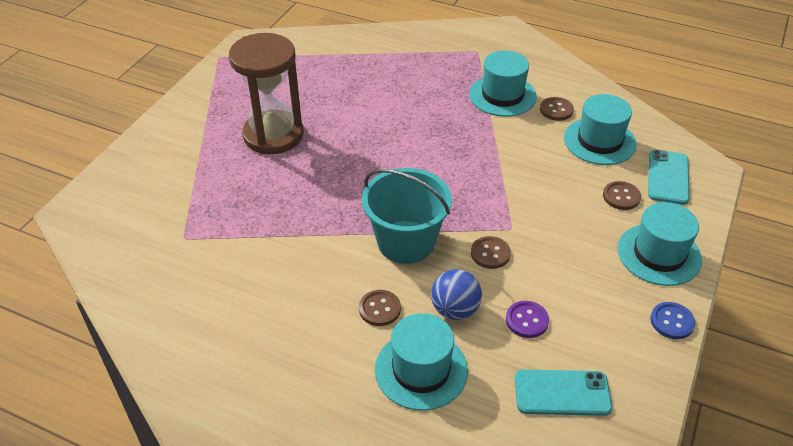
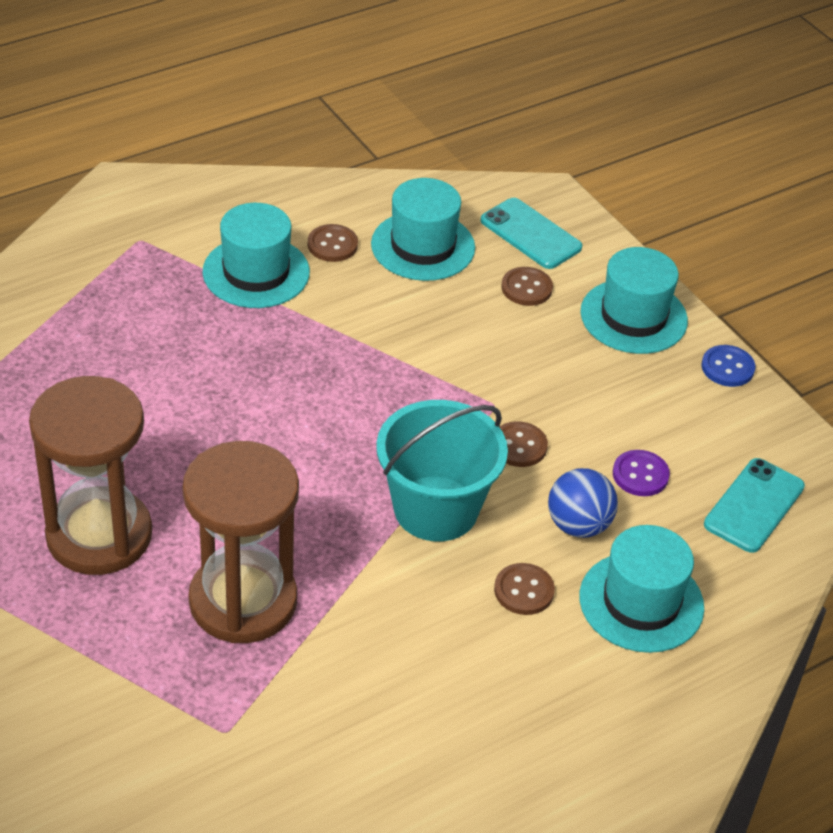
camera: 60 degrees left, 0 degrees up
none -> brown hourglass [182,441,299,643]

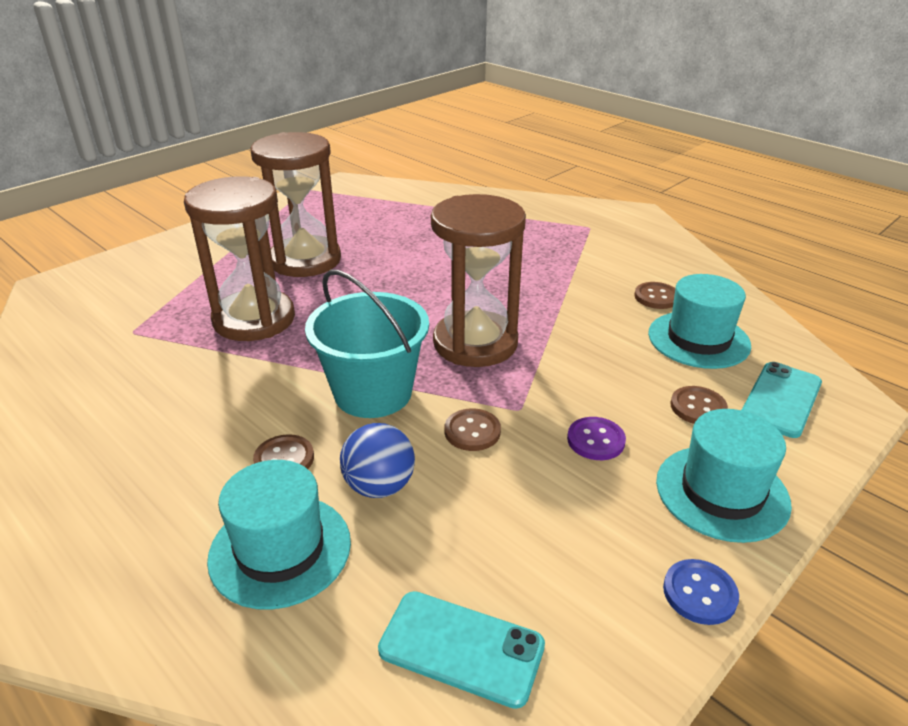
camera: 80 degrees right, 10 degrees down
turquoise hat [202,203,310,308] -> none
purple button [613,450,670,496] -> purple button moved to [567,417,626,460]
none -> brown hourglass [431,194,526,367]

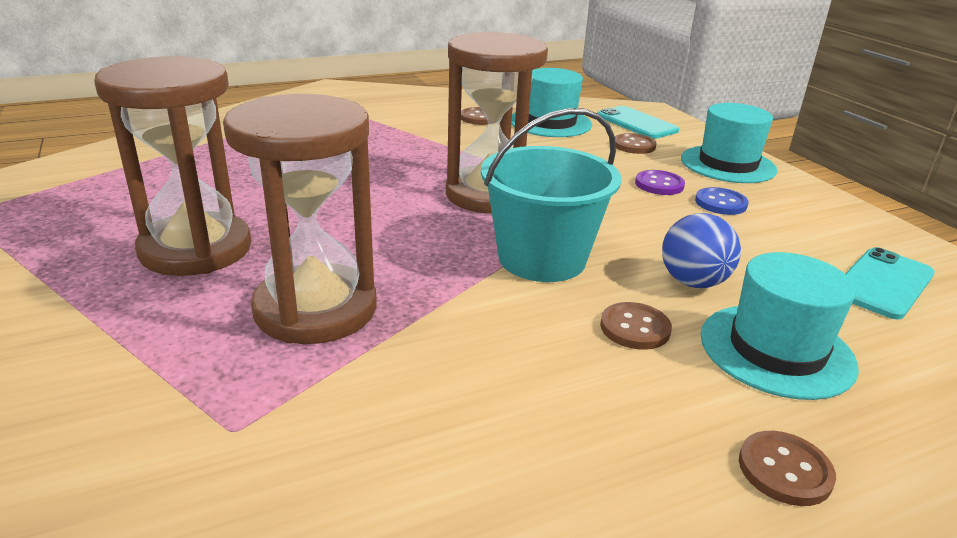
camera: 70 degrees left, 5 degrees down
brown button [445,408,501,451] -> brown button moved to [739,431,836,506]
blue button [663,559,739,625] -> blue button moved to [695,187,749,215]

